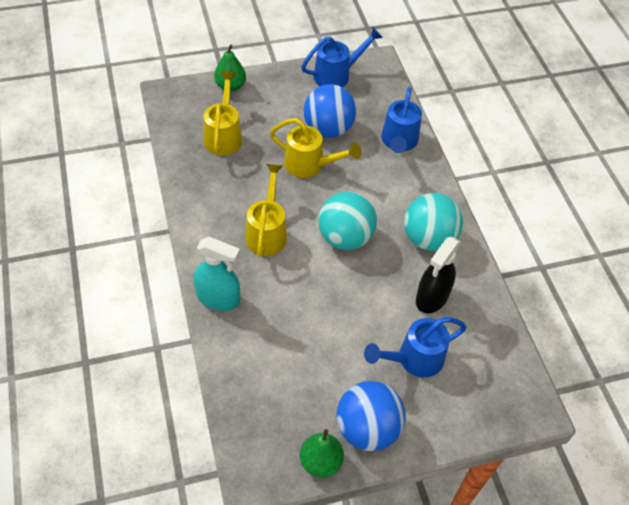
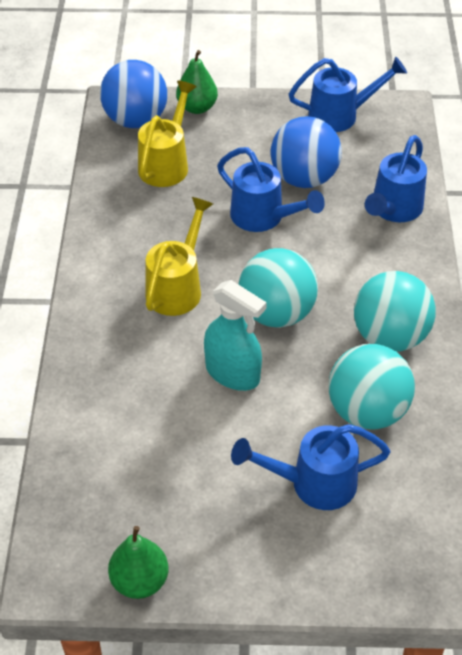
camera: 20 degrees right, 5 degrees down
turquoise spray bottle [193,237,240,311] -> turquoise spray bottle moved to [204,280,267,391]
yellow watering can [270,118,361,178] -> blue watering can [217,147,325,232]
blue ball [336,381,406,451] -> blue ball moved to [100,60,167,128]
black spray bottle [416,237,461,313] -> turquoise ball [328,344,415,430]

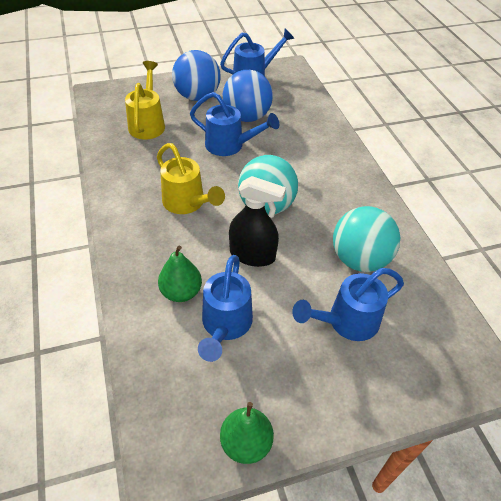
camera: 20 degrees left, 0 degrees up
blue ball [100,60,167,128] -> blue ball moved to [172,50,221,101]
yellow watering can [145,197,213,316] -> yellow watering can turned 135 degrees clockwise [157,143,225,214]
green pear [176,50,218,114] -> green pear moved to [158,246,202,302]
turquoise spray bottle [204,280,267,391] -> black spray bottle [229,176,286,267]
turquoise ball [354,271,436,352] -> none
blue watering can [365,135,427,222] -> blue watering can moved to [198,255,253,362]

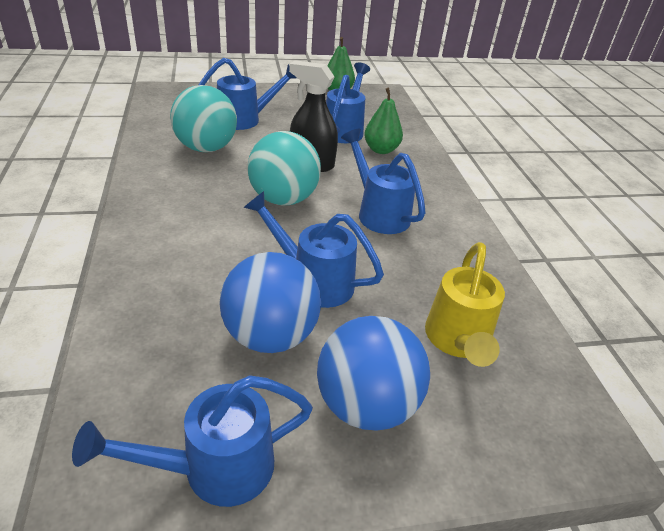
camera: 175 degrees left, 10 degrees down
yellow watering can [157,143,225,214] -> blue watering can [341,129,426,234]

